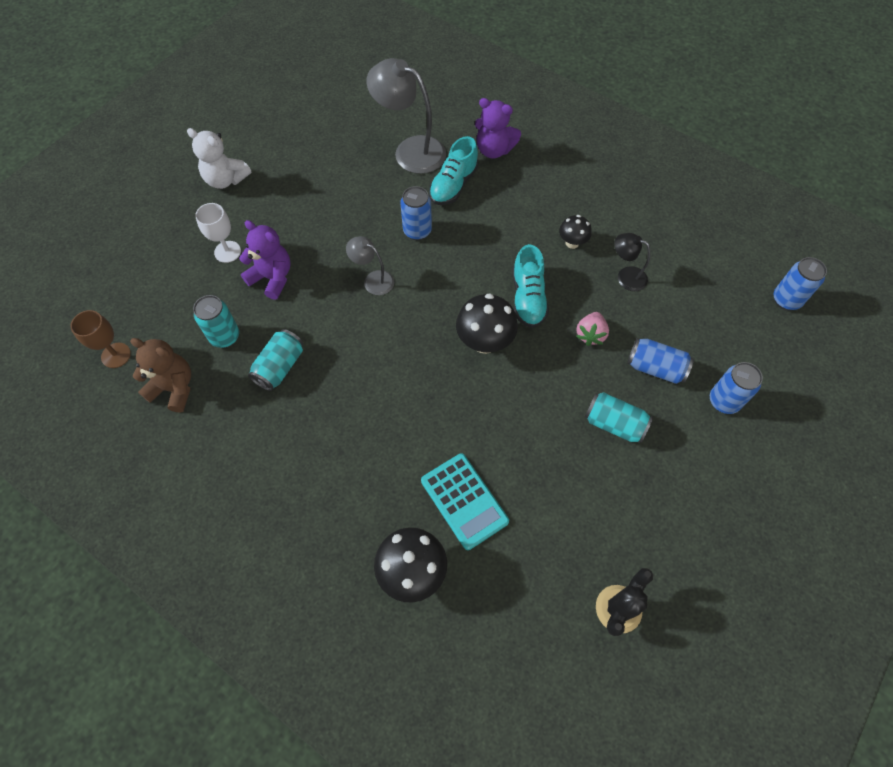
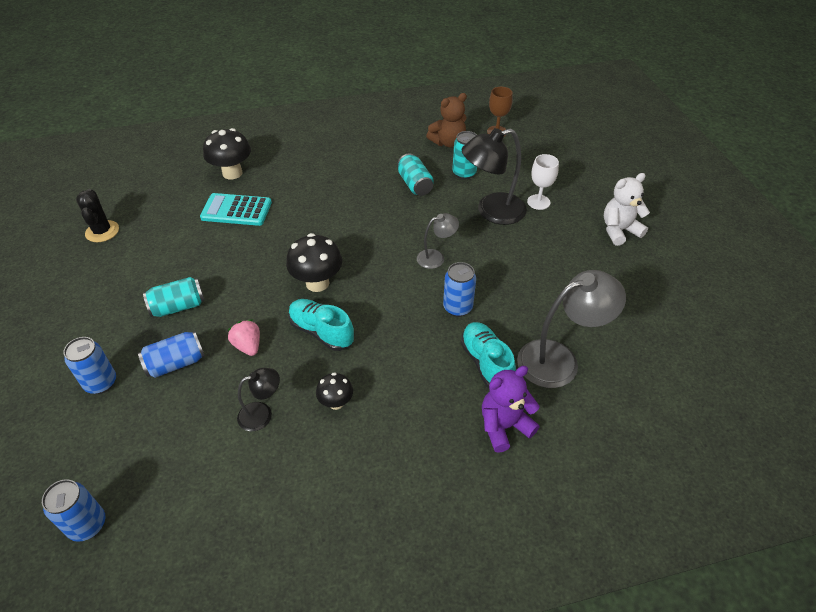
camera: 130 degrees right, 15 degrees down
purple teddy bear [239,220,291,300] -> black lamp [462,128,527,225]

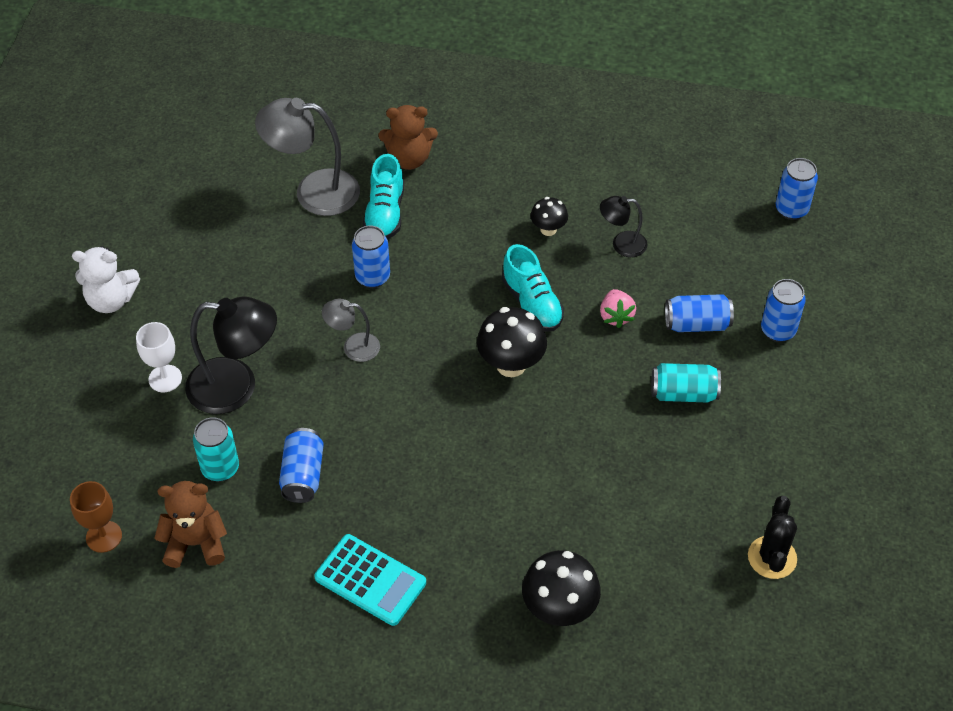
camera: 155 degrees left, 5 degrees up
turquoise calculator [200,193,272,226] -> turquoise calculator moved to [314,534,426,626]
turquoise can [397,153,434,196] -> blue can [279,428,324,503]
purple teddy bear [482,366,540,453] -> brown teddy bear [379,105,438,170]

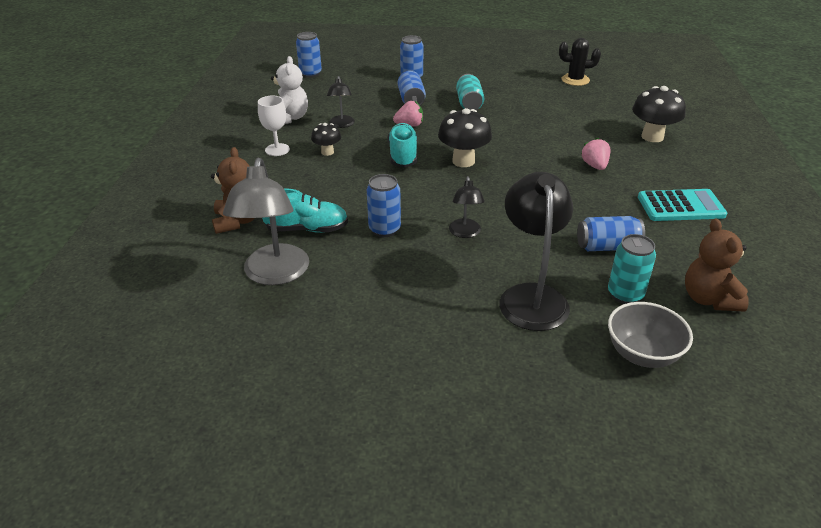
camera: 95 degrees left, 15 degrees down
brown goblet [70,481,122,553] -> none
white teddy bear [72,246,140,313] -> white teddy bear moved to [271,56,308,124]
white goblet [136,322,182,392] -> white goblet moved to [258,96,290,156]
turquoise calculator [314,534,426,626] -> turquoise calculator turned 60 degrees clockwise [638,189,727,221]
grey lamp [322,299,380,362] -> black lamp [449,176,485,238]
turquoise shoe [502,244,564,332] -> turquoise shoe turned 60 degrees counterclockwise [388,123,417,168]
none -> pink strawberry [581,137,611,170]
none -> grey bowl [608,302,693,368]

